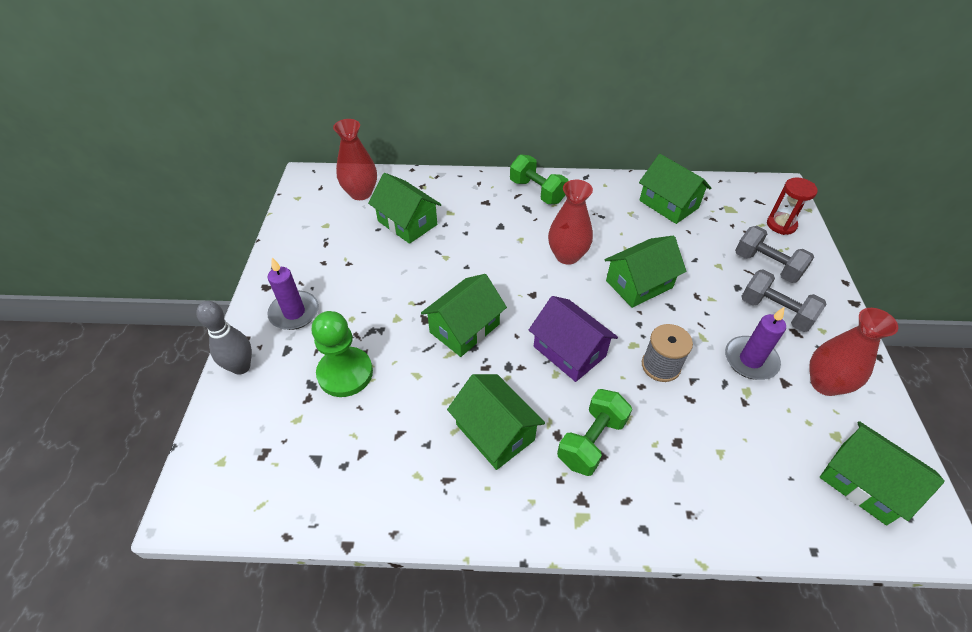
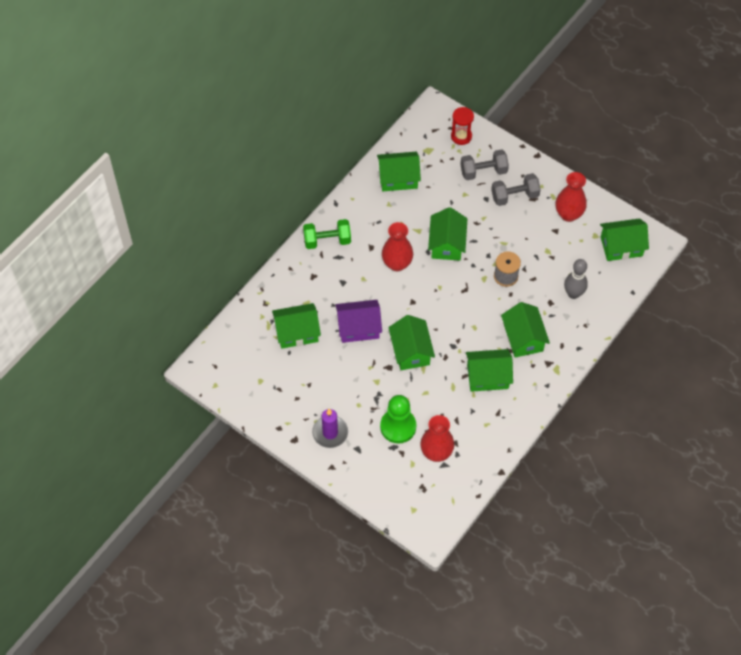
camera: 55 degrees left, 10 degrees up
grey bowling pin [196,301,252,375] -> grey bowling pin moved to [564,259,588,299]
red vase [333,119,377,200] -> red vase moved to [420,415,454,462]
purple house [529,296,618,382] -> purple house moved to [335,300,382,343]
green dumbbell [557,389,632,476] -> green house [501,302,550,358]
purple candle [725,307,786,380] -> none

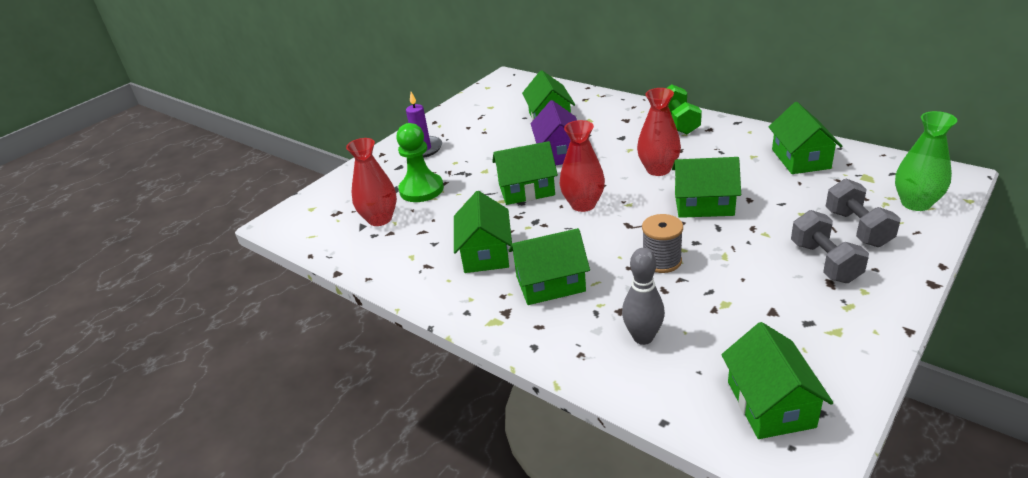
camera: 95 degrees right, 25 degrees down
red hourglass [451,107,474,145] -> green vase [895,111,957,211]
red vase [556,172,587,222] -> red vase moved to [560,120,605,212]

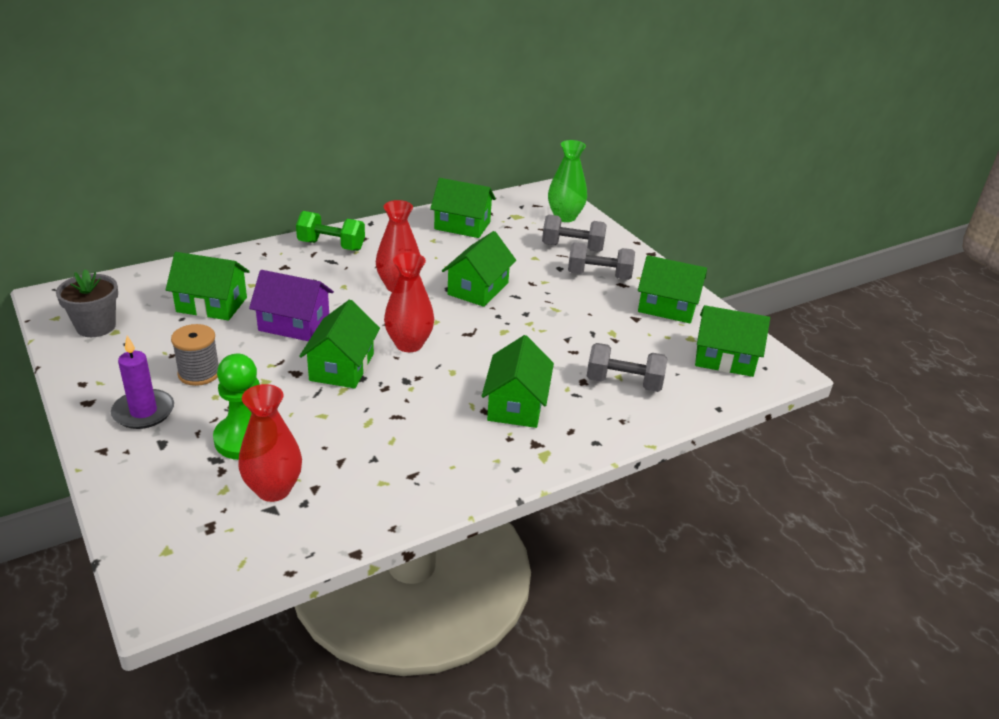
camera: 75 degrees left, 0 degrees up
green house [454,191,512,273] -> green house moved to [638,255,707,323]
grey bowling pin [622,248,665,345] -> grey dumbbell [587,343,667,392]
grey spool [642,214,683,273] -> grey spool moved to [171,324,219,386]
none -> grey flower pot [56,269,118,337]

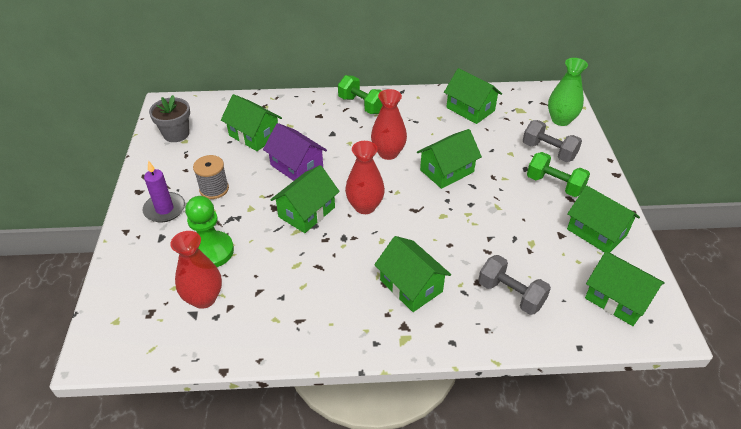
camera: 30 degrees right, 10 degrees up
green house [482,335,554,428] -> green house turned 75 degrees counterclockwise [374,236,451,312]
grey dumbbell [568,242,635,280] -> green dumbbell [527,152,590,197]

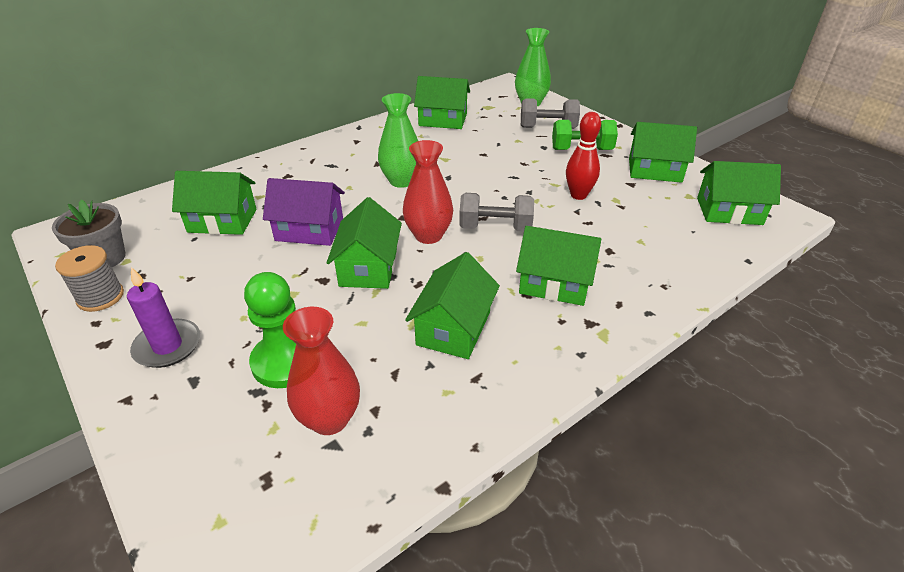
camera: 35 degrees left, 5 degrees down
grey spool [193,155,229,199] -> grey spool moved to [55,245,124,312]
green dumbbell [338,75,382,114] -> none
red vase [371,89,407,160] -> green vase [378,93,418,188]
green house [417,129,482,189] -> green house moved to [405,252,500,359]
grey dumbbell [478,255,551,315] -> grey dumbbell moved to [459,193,534,231]
none -> red bowling pin [566,112,601,200]

